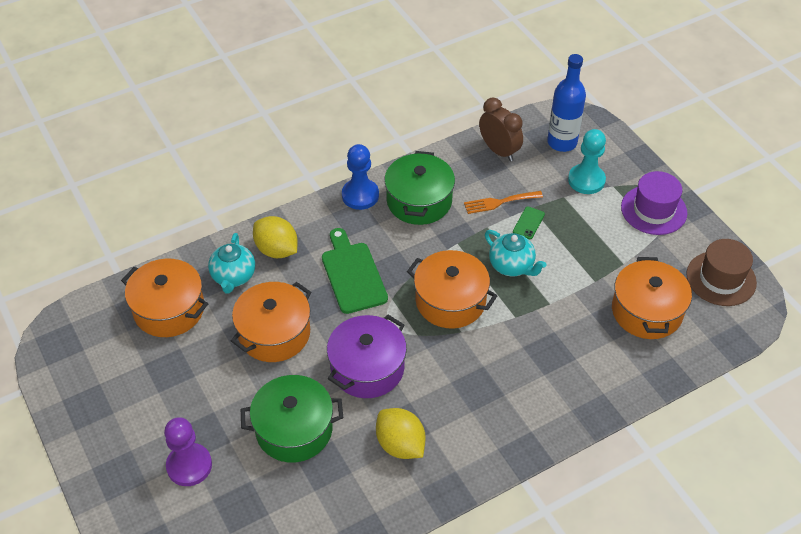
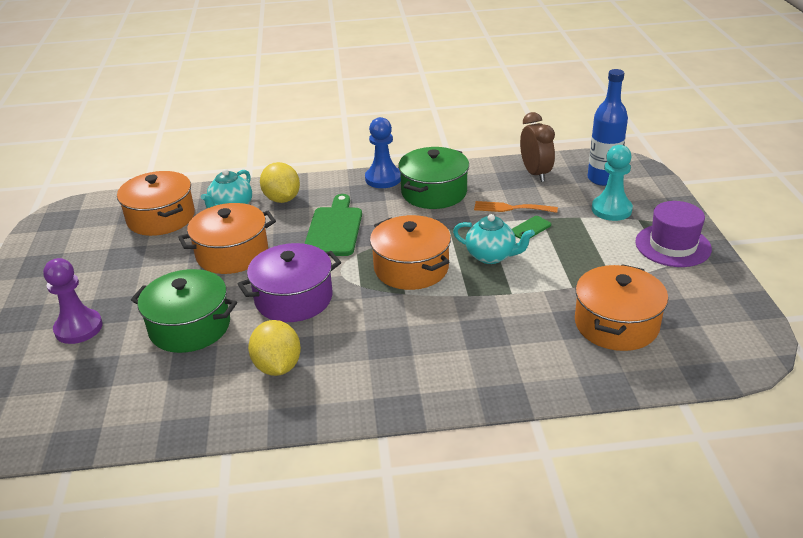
camera: 25 degrees right, 15 degrees down
turquoise teapot [485,230,547,276] -> turquoise teapot turned 45 degrees counterclockwise [453,214,535,264]
brown hat [686,239,757,306] -> none

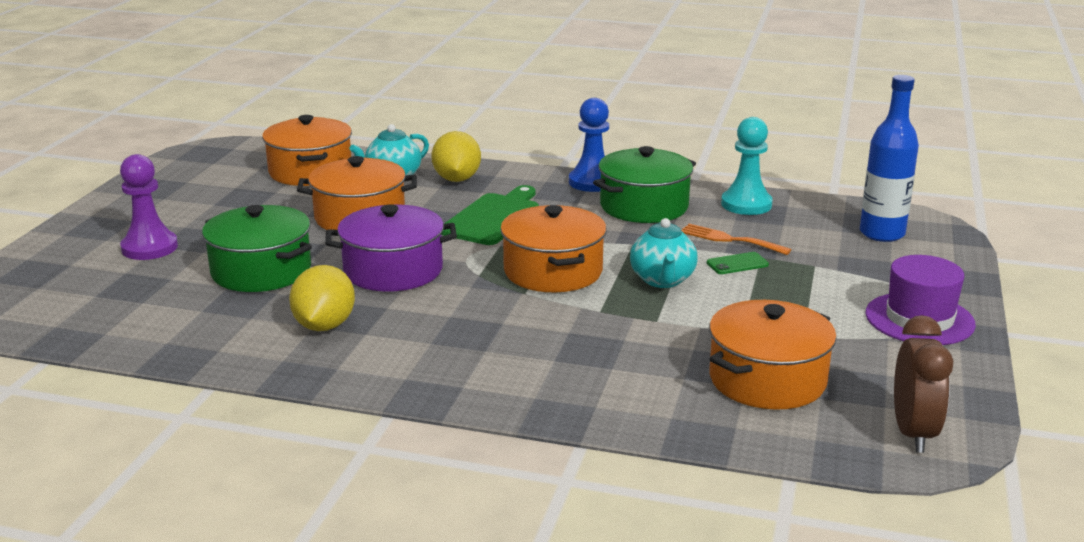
camera: 20 degrees right, 10 degrees down
turquoise teapot [453,214,535,264] -> turquoise teapot turned 45 degrees clockwise [630,218,697,288]
brown clock [520,112,555,182] -> brown clock moved to [894,315,953,453]
turquoise pawn [592,145,633,221] -> turquoise pawn moved to [721,117,773,215]

